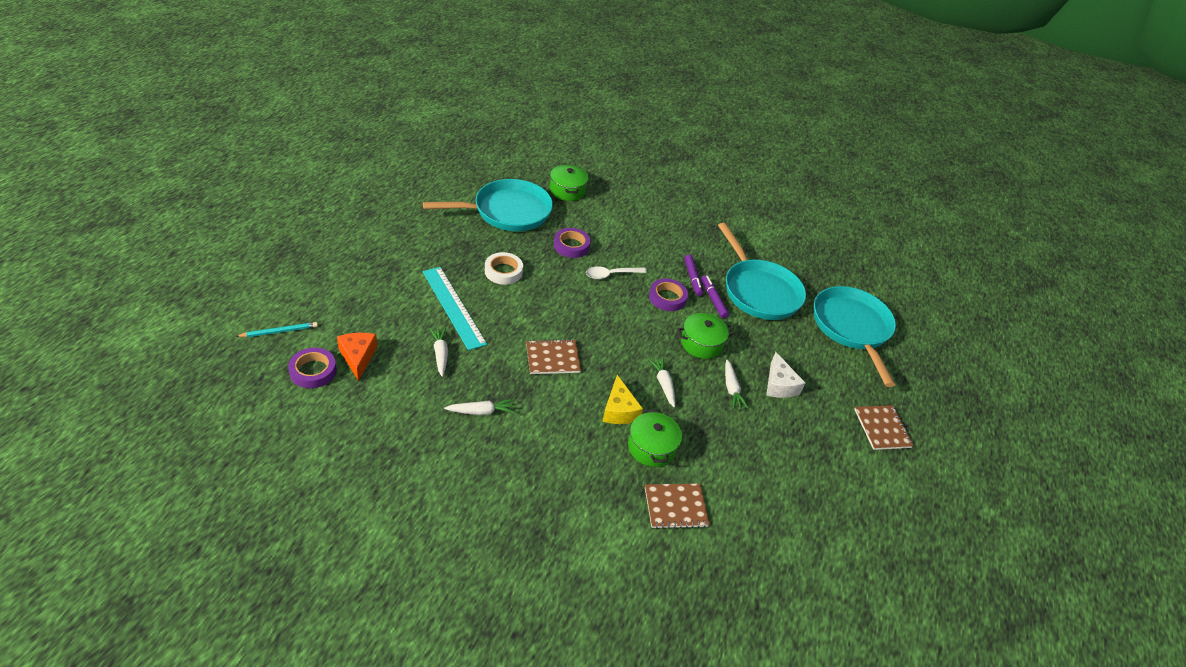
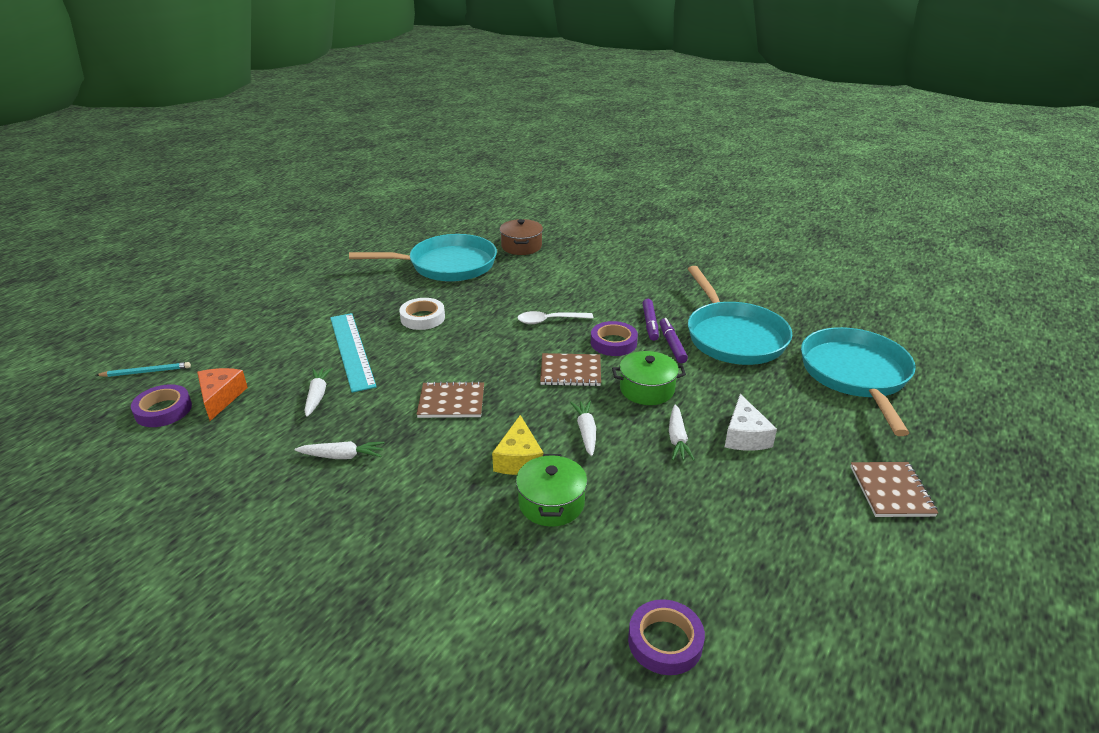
camera: 15 degrees right, 10 degrees down
green pot [550,165,589,201] -> brown pot [500,219,543,255]
purple tape [554,228,591,258] -> purple tape moved to [628,599,705,675]
brown notebook [645,484,710,529] -> brown notebook moved to [540,353,601,386]

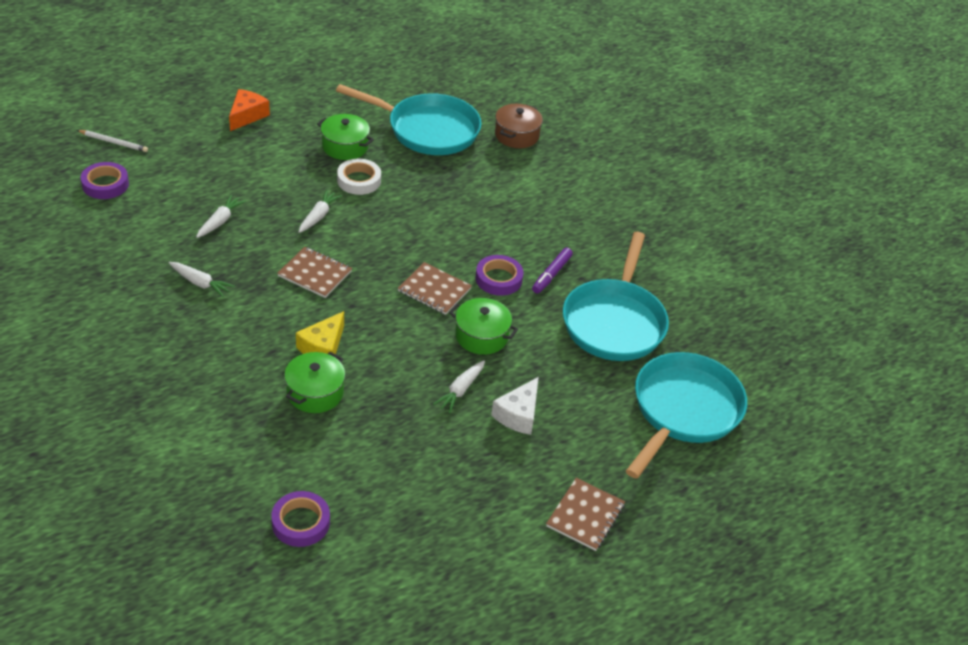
camera: 25 degrees right, 10 degrees up
turquoise pencil [96,362,191,377] -> white pencil [77,130,148,152]
orange cheese [197,368,248,421] -> orange cheese moved to [229,89,270,131]
turquoise ruler [330,313,377,393] -> none
white spoon [518,311,593,324] -> none
white carrot [570,400,596,456] -> white carrot moved to [299,190,342,233]
purple marker [660,318,688,363] -> none
none -> green pot [317,114,374,160]

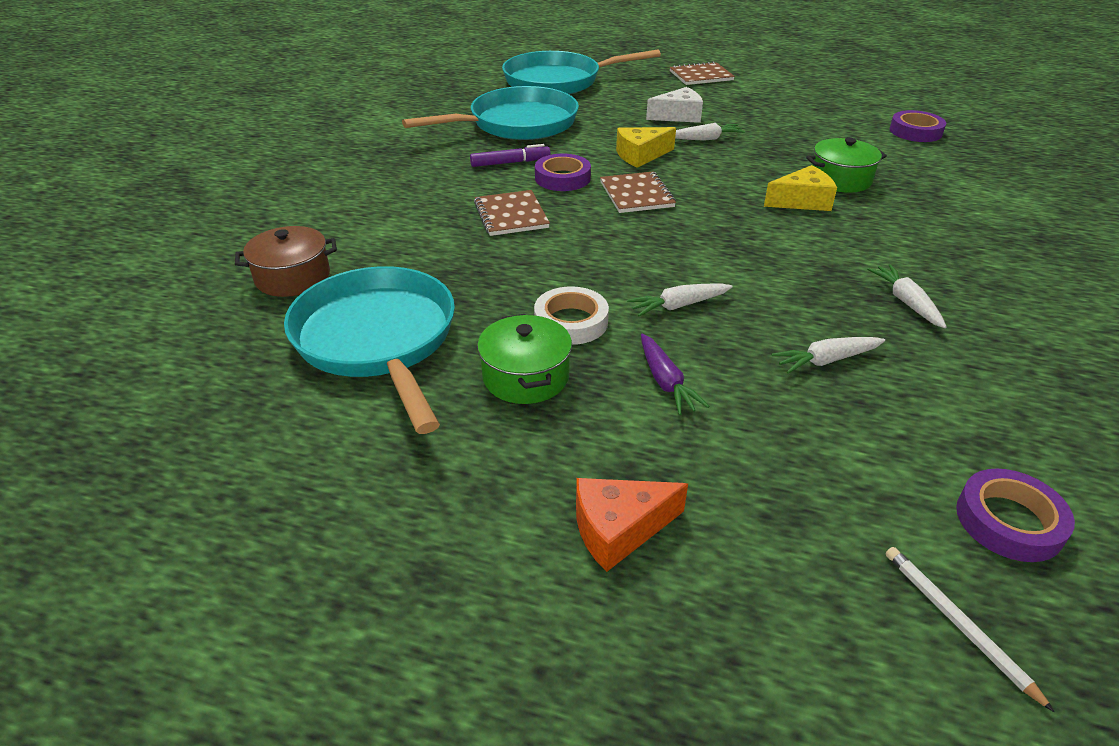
camera: 130 degrees left, 5 degrees down
brown notebook [277,247,352,298] -> brown notebook moved to [474,190,550,236]
green pot [449,298,518,355] -> yellow cheese [616,127,676,168]
none -> purple carrot [641,334,710,415]

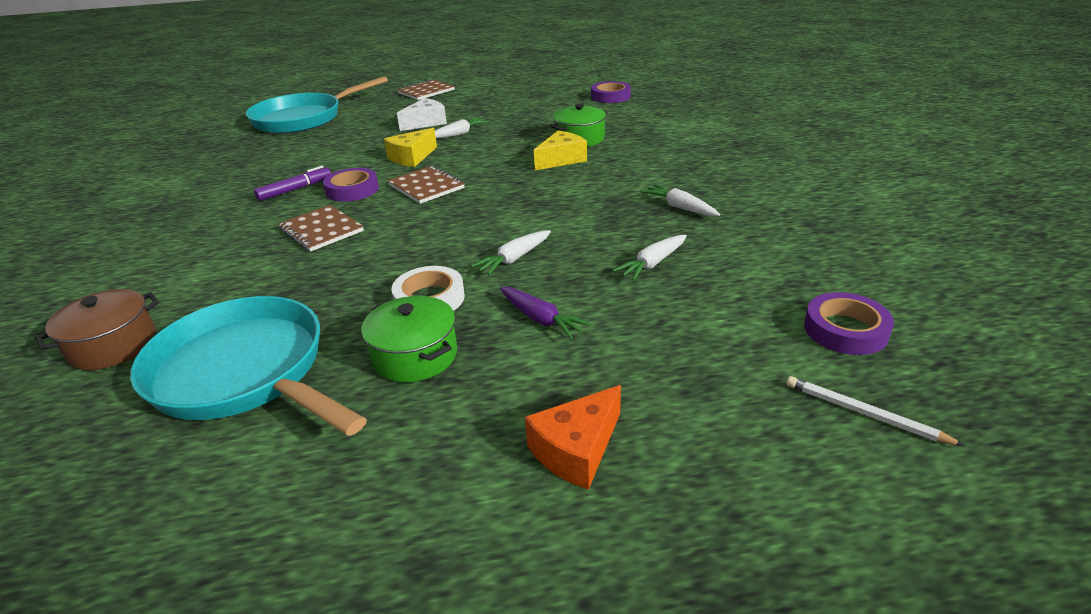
camera: 25 degrees left, 5 degrees down
turquoise pan [402,86,579,140] -> none

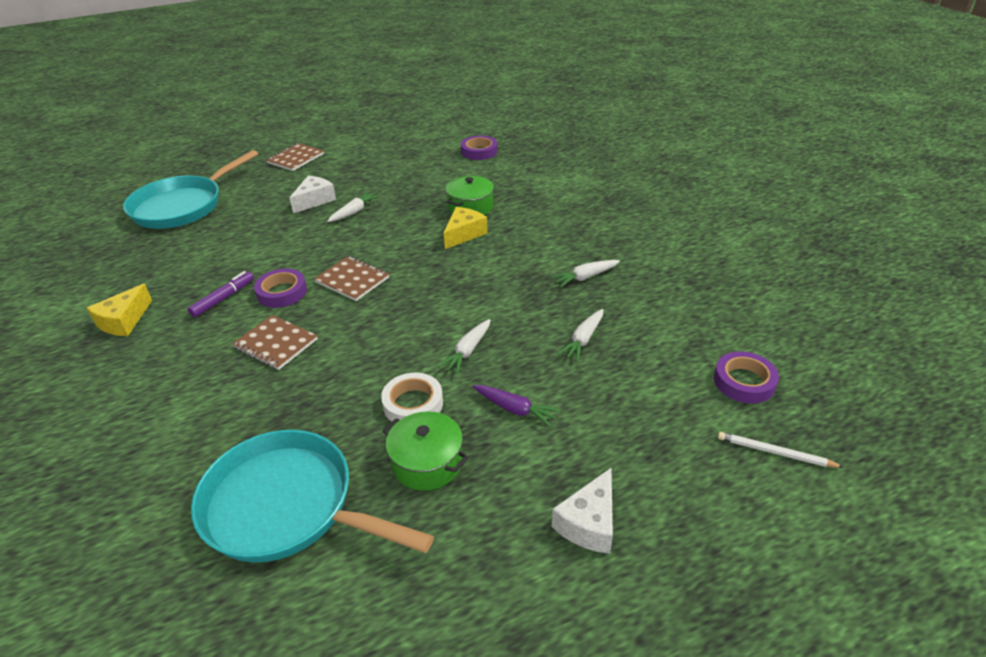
camera: 15 degrees left, 5 degrees up
brown pot [35,289,159,370] -> none
yellow cheese [384,128,437,167] -> yellow cheese moved to [87,284,152,336]
orange cheese [525,385,621,490] -> white cheese [552,468,613,554]
white carrot [641,184,720,216] -> white carrot turned 60 degrees counterclockwise [551,260,620,287]

